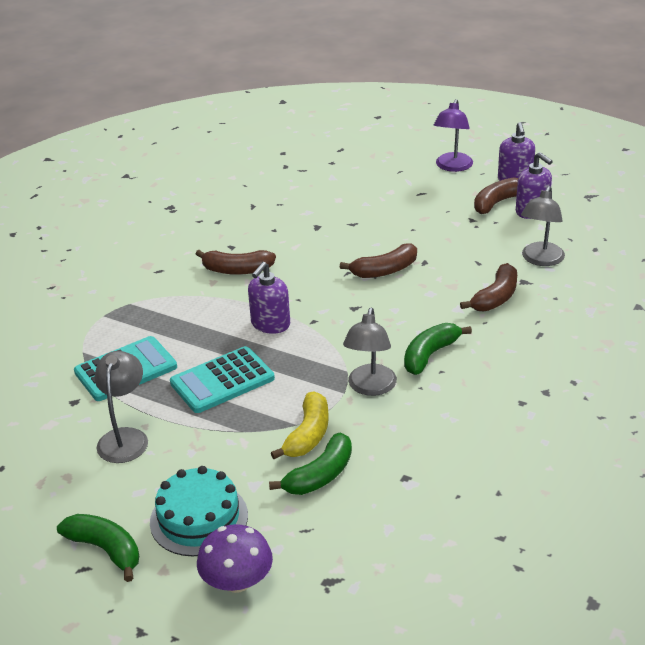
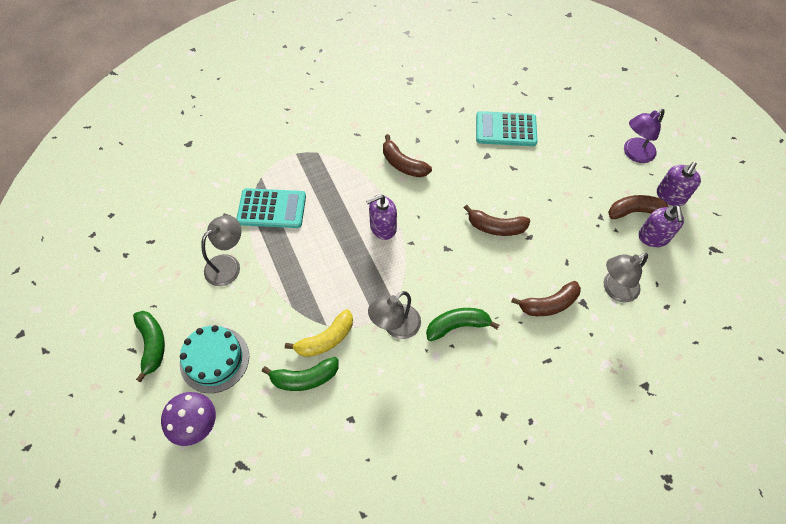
camera: 35 degrees right, 25 degrees up
turquoise calculator [170,346,275,413] -> turquoise calculator moved to [476,111,538,146]

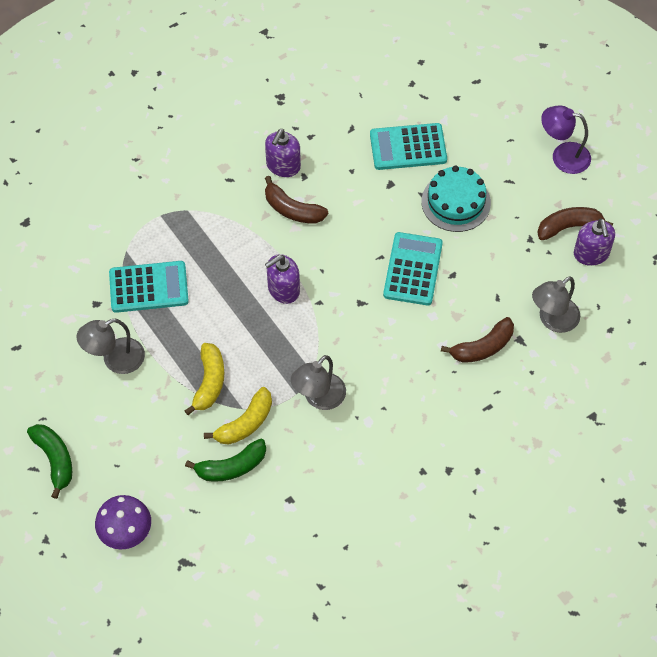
camera: 10 degrees left, 0 degrees up
turquoise cake [180,325,249,393] -> turquoise cake moved to [421,165,491,232]
grey lamp [201,215,241,286] -> grey lamp turned 150 degrees counterclockwise [76,319,145,374]
green banana [426,308,499,341] -> none
brown banana [464,205,530,236] -> turquoise calculator [383,232,443,306]
purple lamp [624,109,665,163] -> purple lamp turned 60 degrees clockwise [541,105,591,174]
purple soap dispenser [657,162,701,206] -> purple soap dispenser moved to [265,129,301,177]
none -> yellow banana [184,343,224,415]

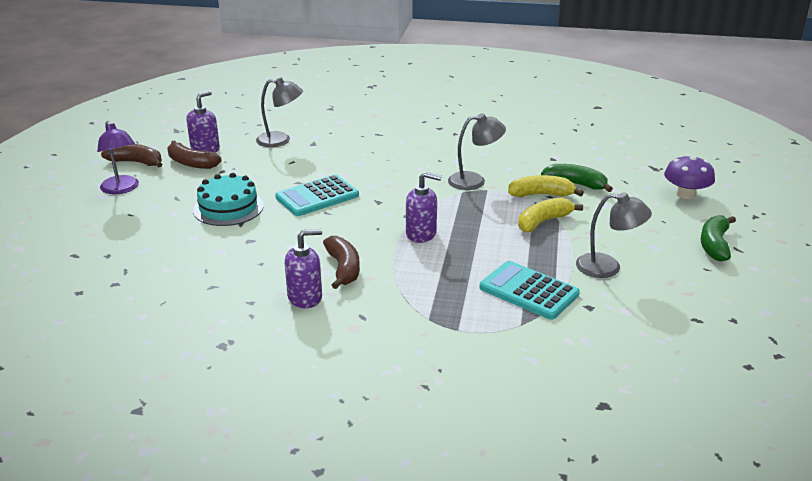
camera: 135 degrees left, 30 degrees down
turquoise calculator [370,123,447,170] -> none
brown banana [441,317,514,363] -> brown banana moved to [101,144,162,167]

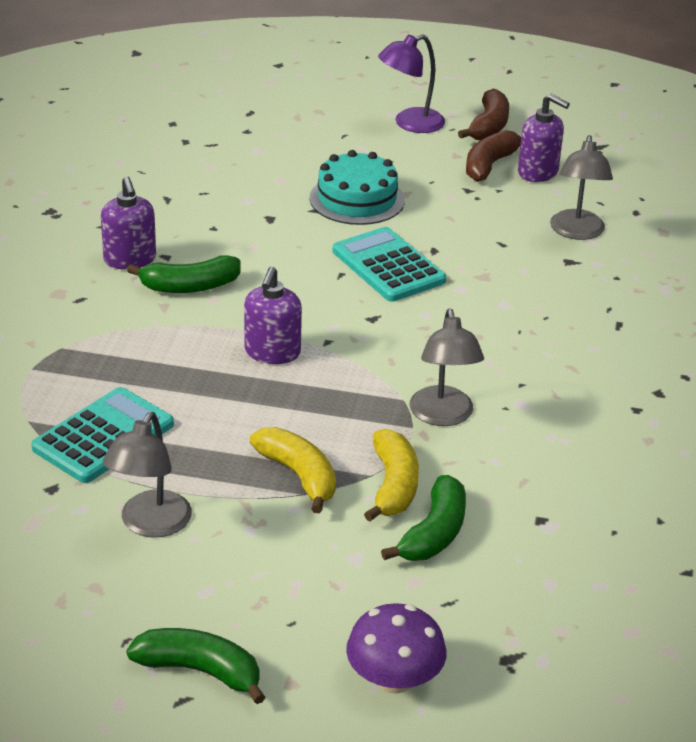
camera: 90 degrees right, 5 degrees up
brown banana [323,236,360,289] -> green banana [127,255,241,293]

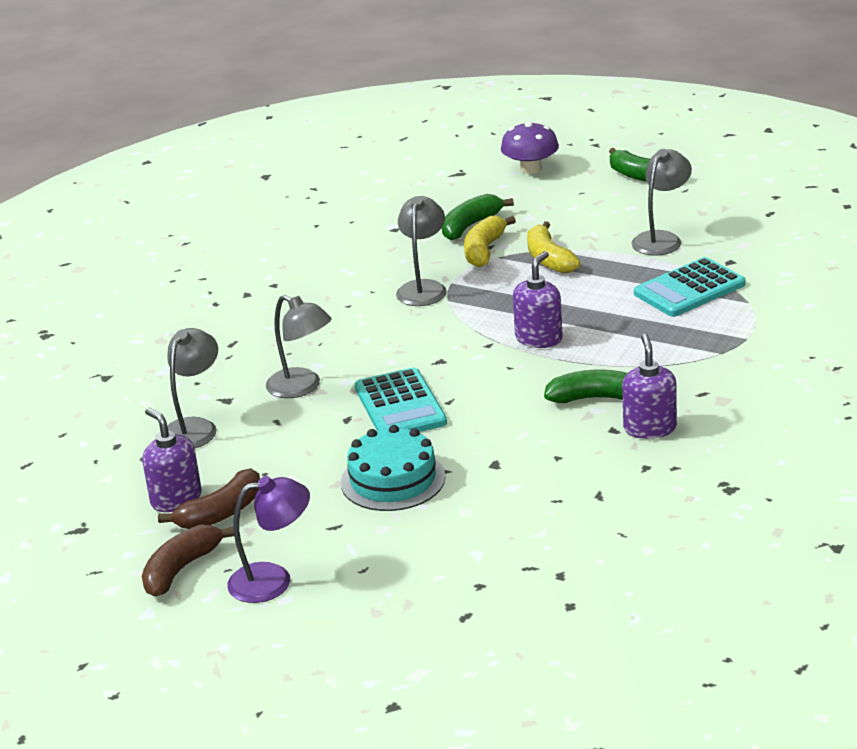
camera: 160 degrees left, 5 degrees down
none -> grey lamp [266,295,331,398]

